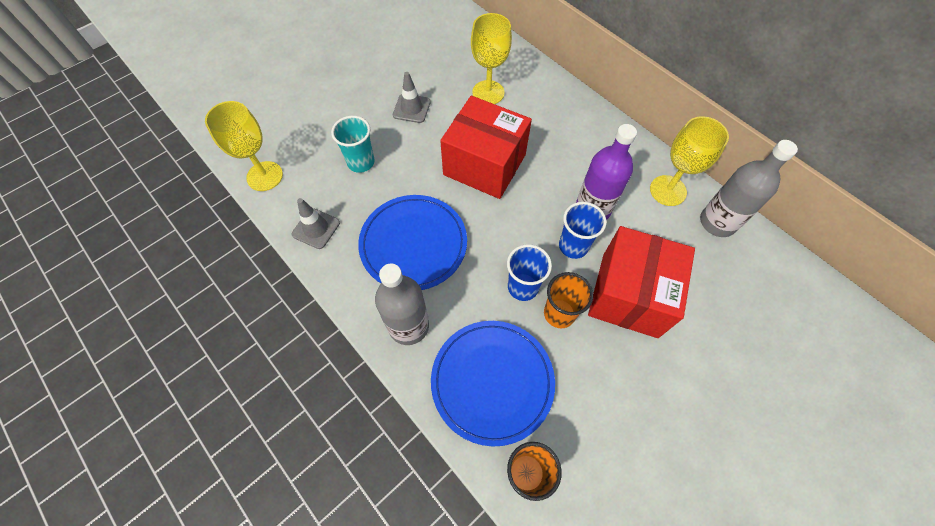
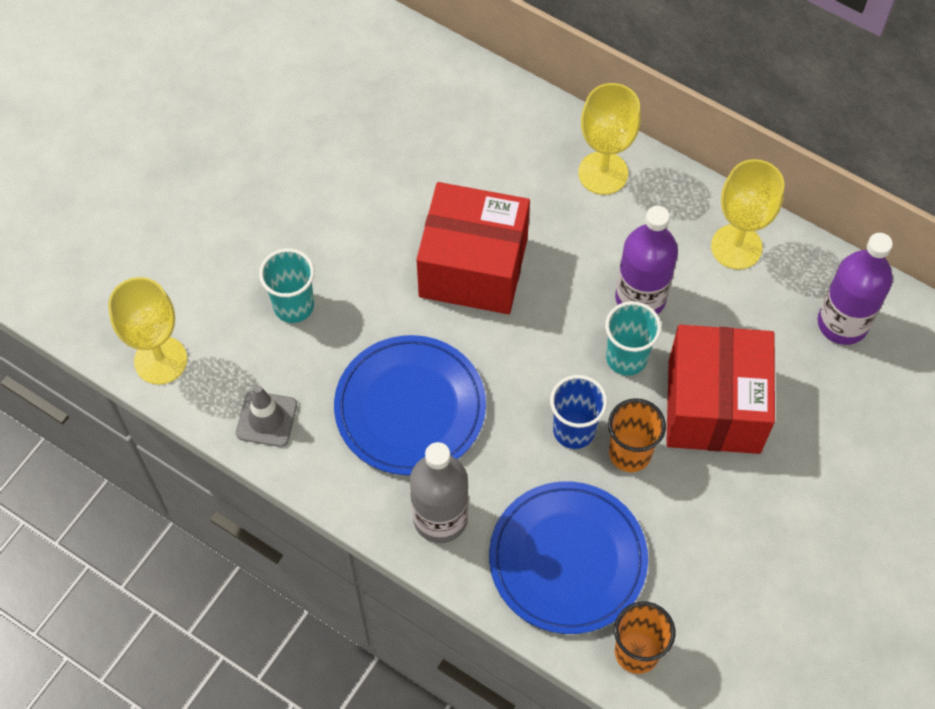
camera: 15 degrees left, 0 degrees up
grey traffic cone [393,72,431,123] -> none
yellow goblet [471,13,512,104] -> yellow goblet moved to [578,83,641,195]
blue cup [559,202,606,259] -> turquoise cup [605,301,661,376]
grey bottle [700,140,798,237] -> none
none -> purple bottle [818,233,893,345]

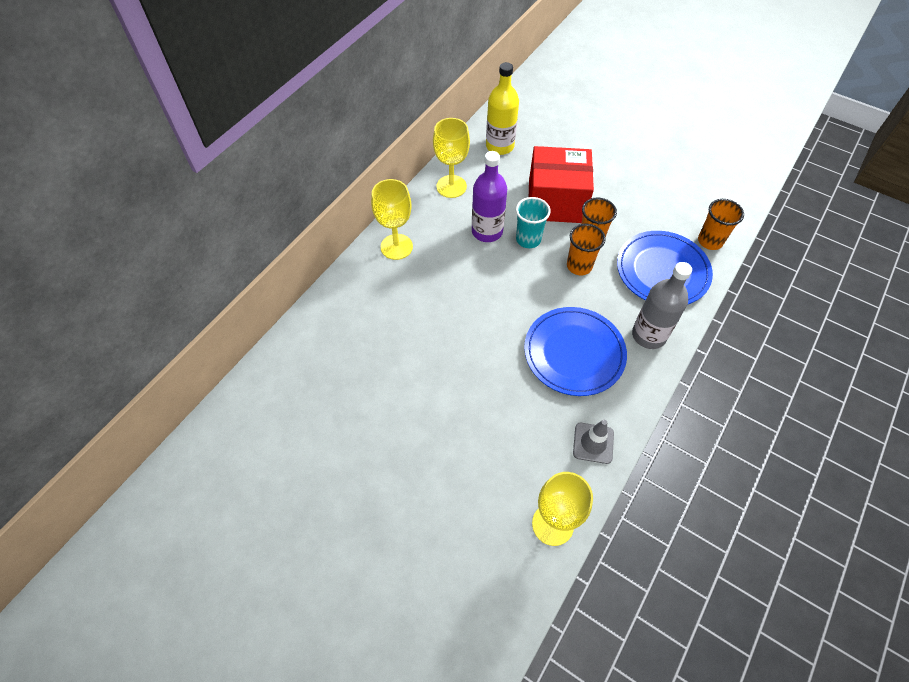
camera: 90 degrees left, 5 degrees down
turquoise cup [259,248,314,323] -> none
red box [416,182,530,314] -> none
blue cup [550,375,608,449] -> orange cup [567,224,606,275]
purple bottle [818,233,893,345] -> yellow bottle [486,62,519,155]

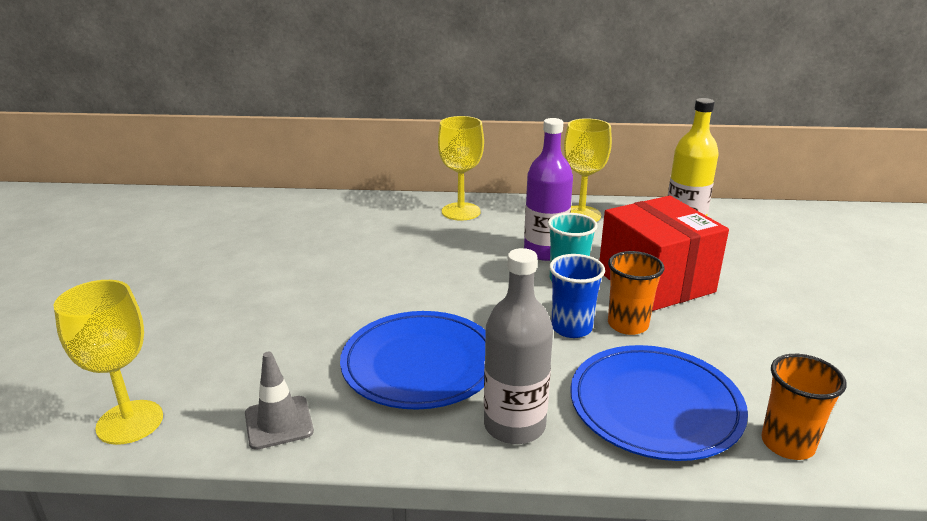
camera: 60 degrees right, 30 degrees down
orange cup [567,224,606,275] -> blue cup [549,254,605,338]

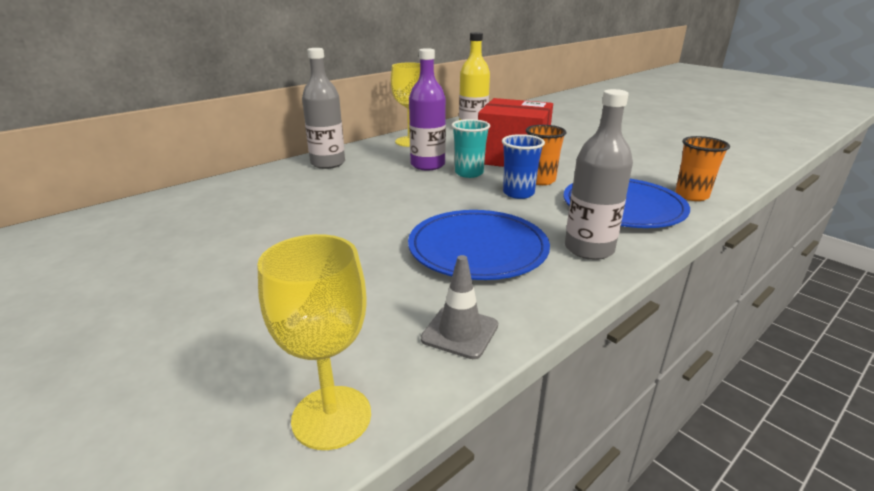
camera: 45 degrees left, 0 degrees up
yellow goblet [438,116,484,221] -> grey bottle [302,48,345,169]

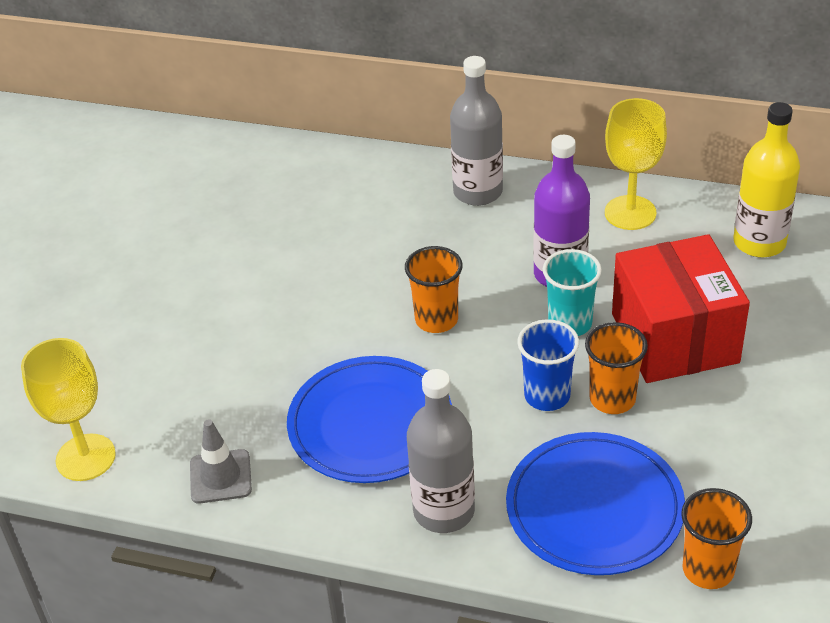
camera: 60 degrees right, 15 degrees up
none -> orange cup [405,246,463,333]

